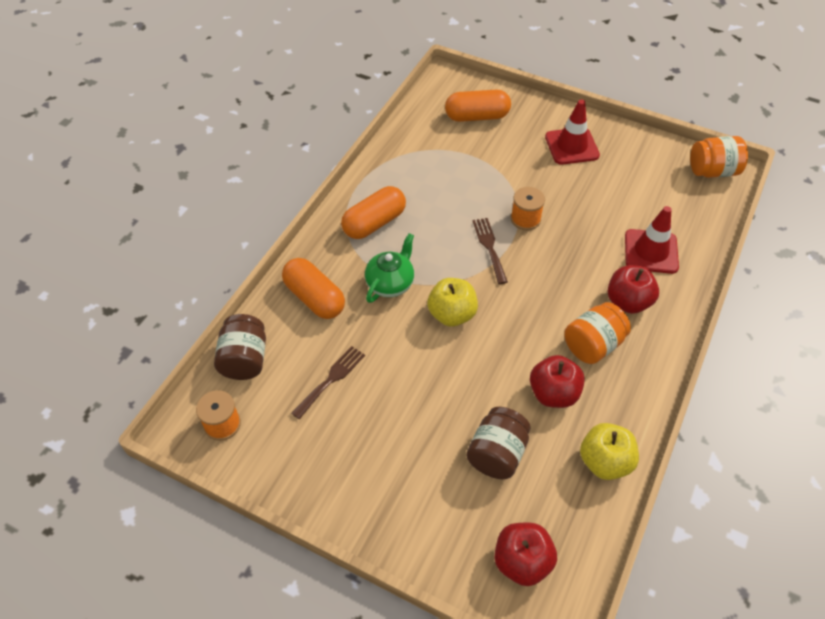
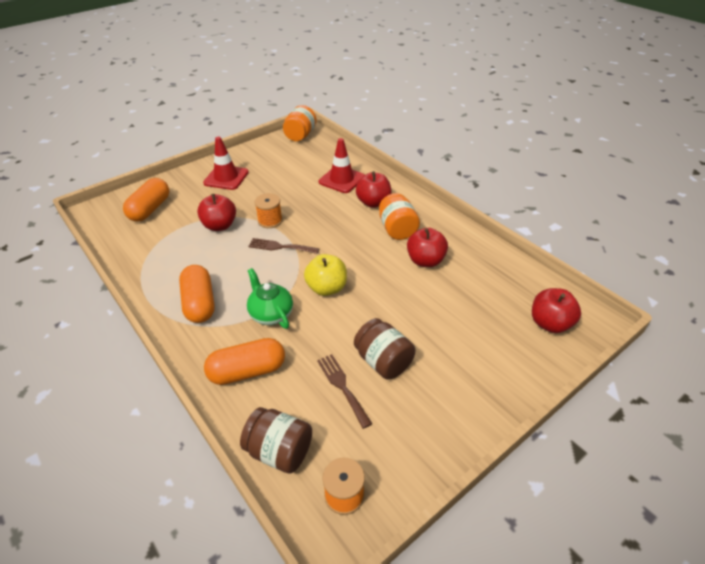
camera: 65 degrees left, 10 degrees down
brown jar [466,407,531,479] -> brown jar moved to [354,318,415,380]
yellow apple [580,423,639,480] -> none
none -> red apple [197,194,236,231]

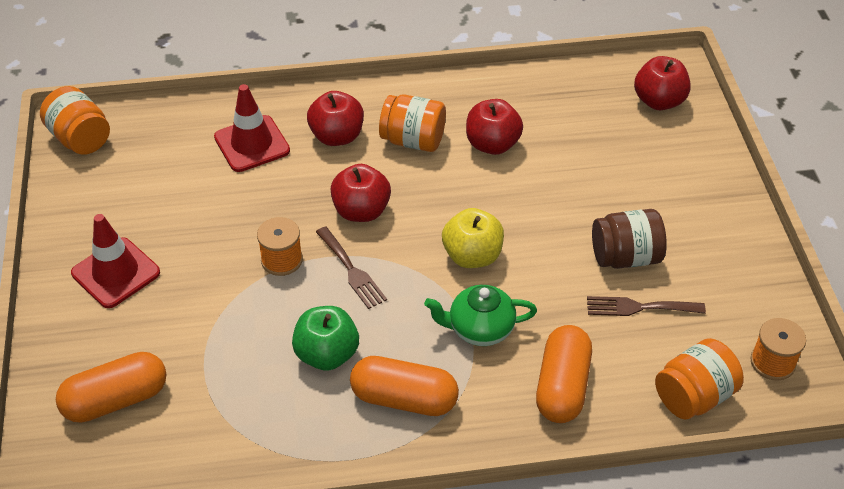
camera: 60 degrees left, 5 degrees up
orange capsule [123,178,169,222] -> orange capsule turned 75 degrees counterclockwise [56,352,166,423]
red apple [197,194,236,231] -> red apple moved to [330,164,391,222]
brown jar [240,407,312,474] -> orange jar [655,338,744,420]
brown fork [248,238,319,254] -> brown fork turned 75 degrees counterclockwise [316,226,387,309]
none -> green apple [292,306,359,371]

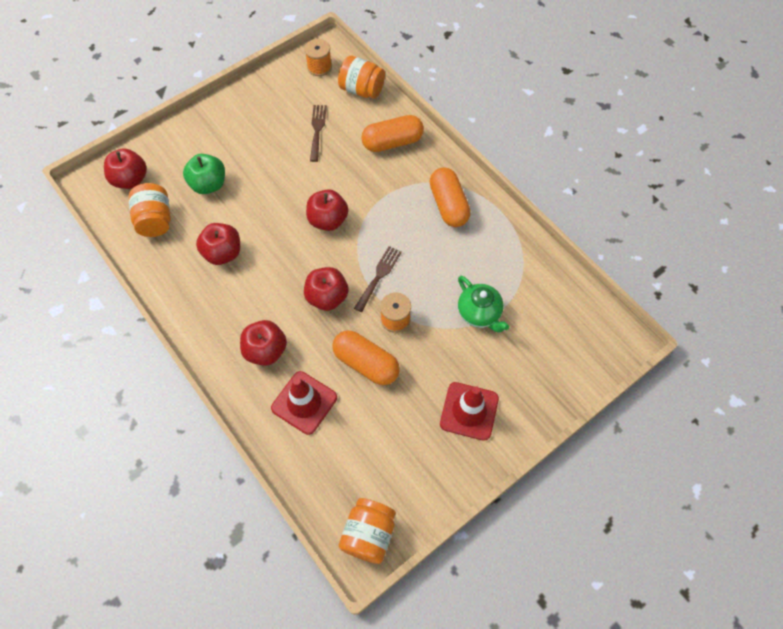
camera: 120 degrees left, 15 degrees up
orange capsule [56,352,166,423] -> orange capsule moved to [332,331,400,385]
green apple [292,306,359,371] -> green apple moved to [183,154,225,194]
orange jar [379,94,446,152] -> orange jar moved to [129,183,171,237]
green teapot [424,285,537,346] -> green teapot moved to [458,276,509,333]
yellow apple [442,208,504,268] -> red apple [306,189,348,231]
brown fork [587,296,706,316] -> brown fork turned 150 degrees counterclockwise [310,105,327,162]
brown jar [592,209,667,269] -> none

